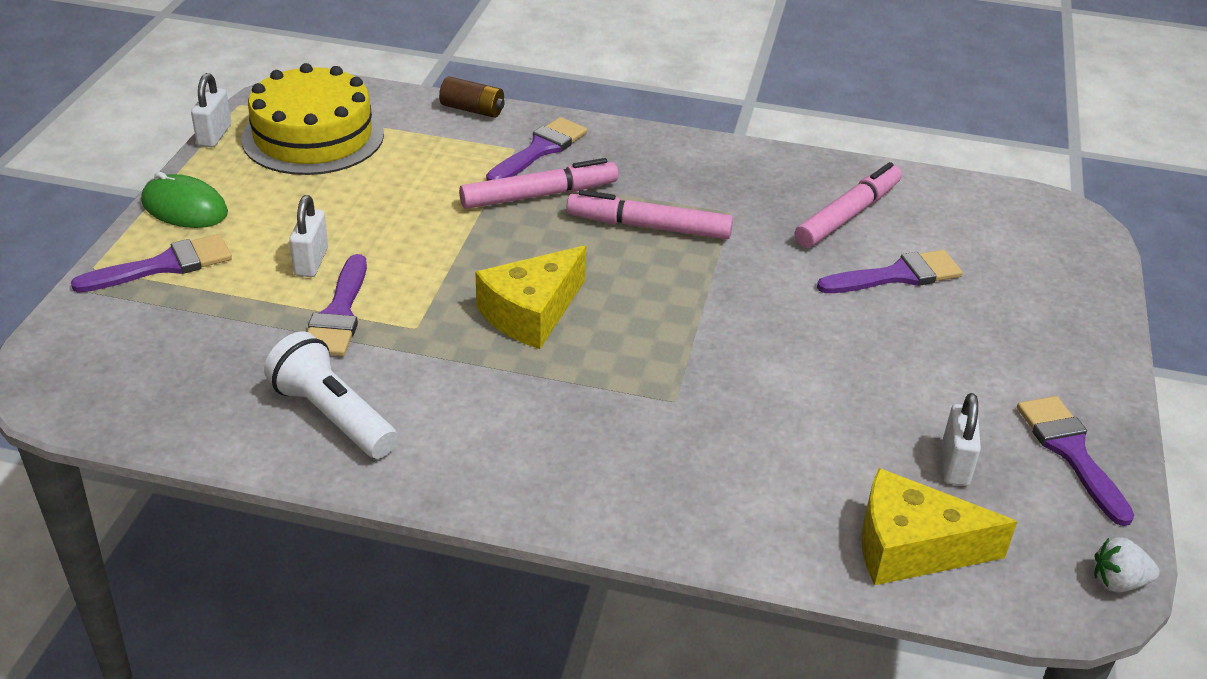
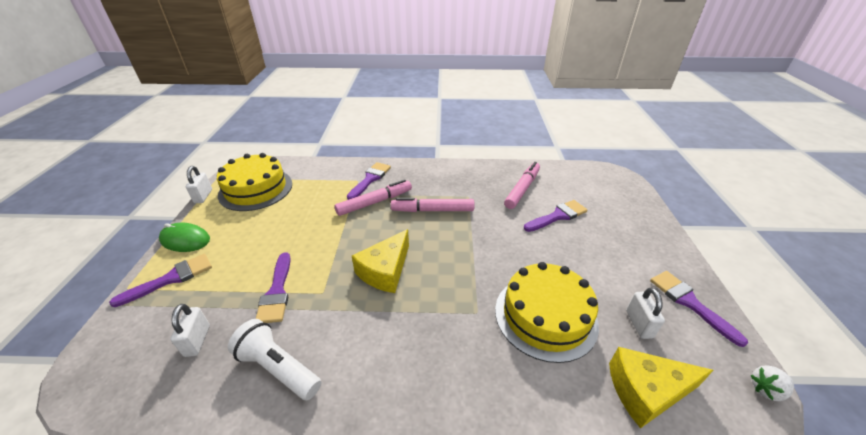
camera: 10 degrees left, 0 degrees up
white padlock [289,195,328,277] -> white padlock moved to [170,304,210,357]
brown battery [439,76,505,118] -> none
none -> yellow cake [495,262,599,363]

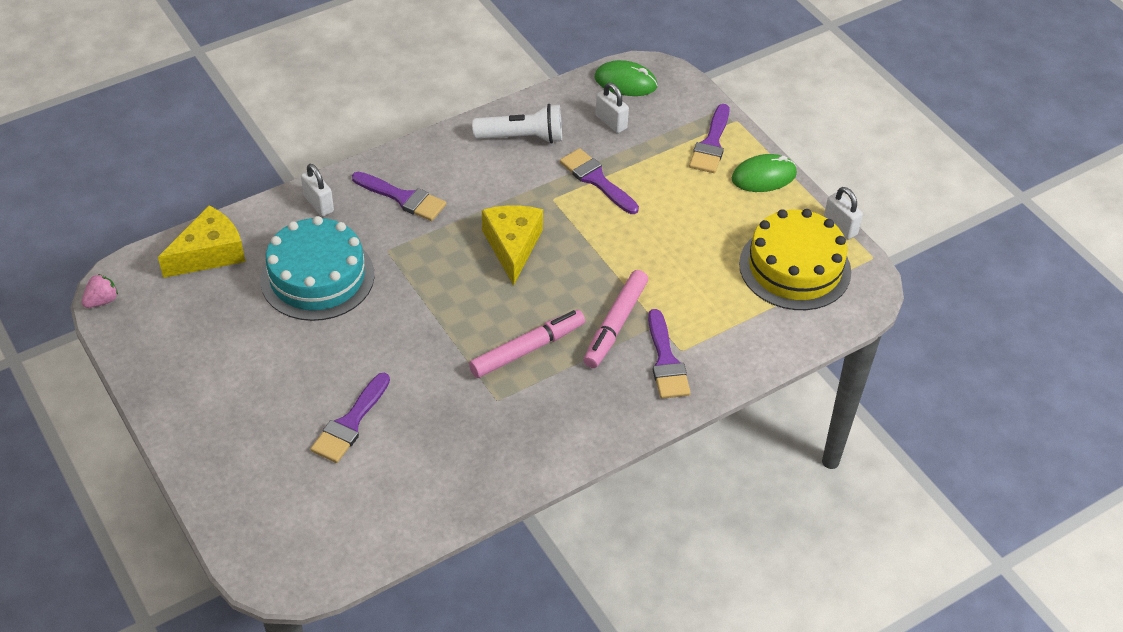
camera: 145 degrees right, 10 degrees up
yellow cake [495,262,599,363] -> turquoise cake [260,216,374,321]
pink marker [504,162,540,209] -> none
white padlock [626,288,665,339] -> white padlock moved to [301,164,334,216]
purple brush [650,271,748,347] -> purple brush moved to [352,172,446,221]
white strawberry [750,365,794,401] -> pink strawberry [82,274,118,308]
none -> green mouse [594,60,658,96]

